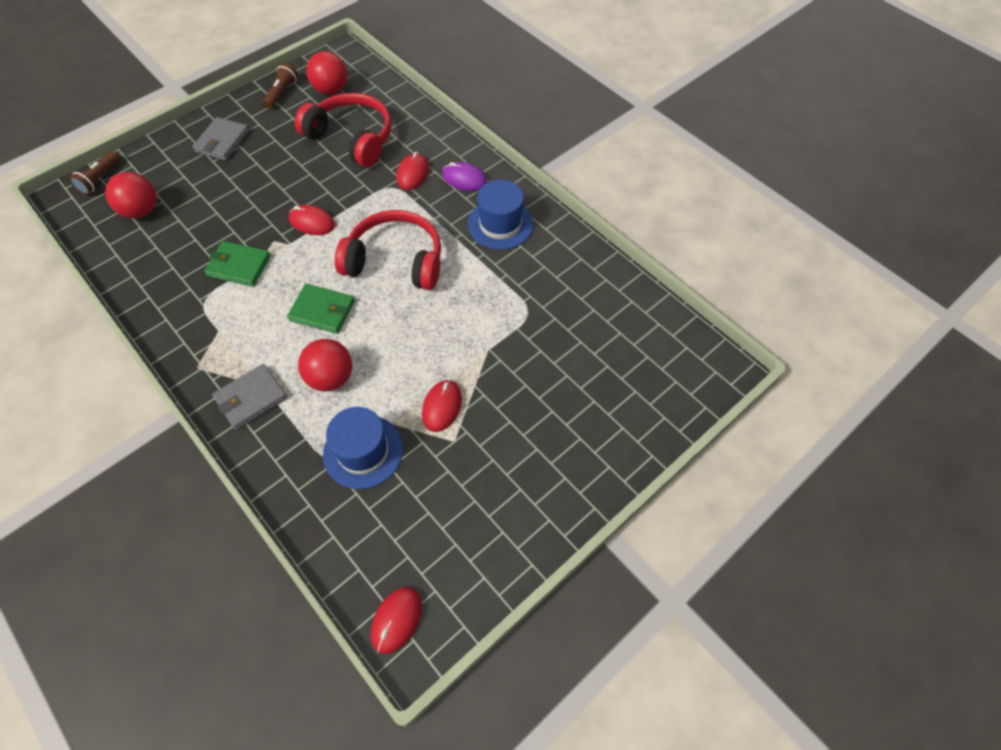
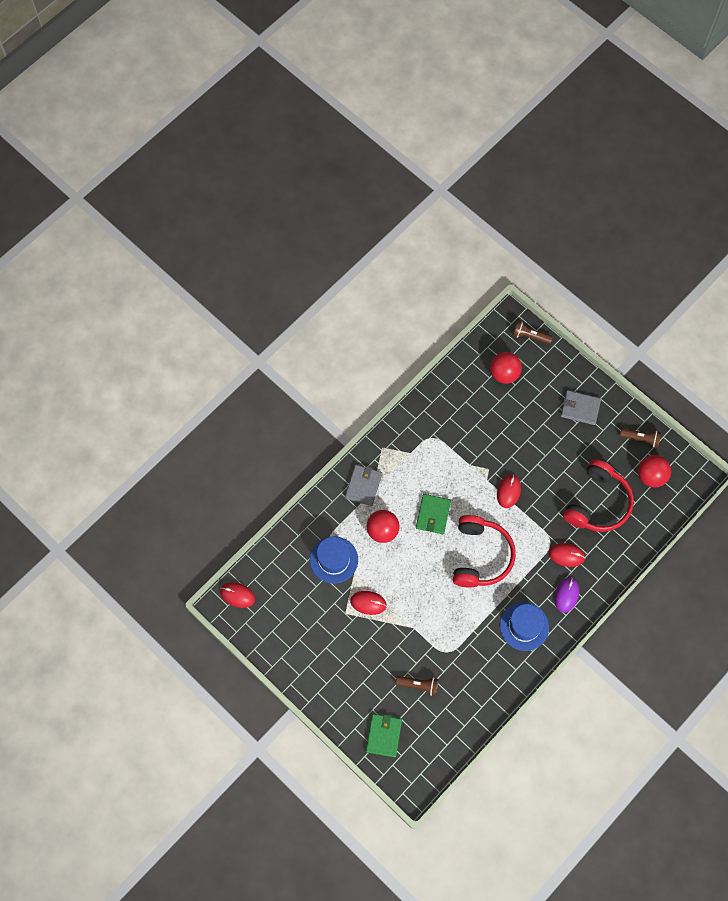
camera: 85 degrees right, 10 degrees up
green wallet [204,241,271,287] -> green wallet moved to [366,714,402,757]
grey wallet [212,364,287,430] -> grey wallet turned 60 degrees clockwise [345,465,382,506]
none -> brown flashlight [396,676,439,696]

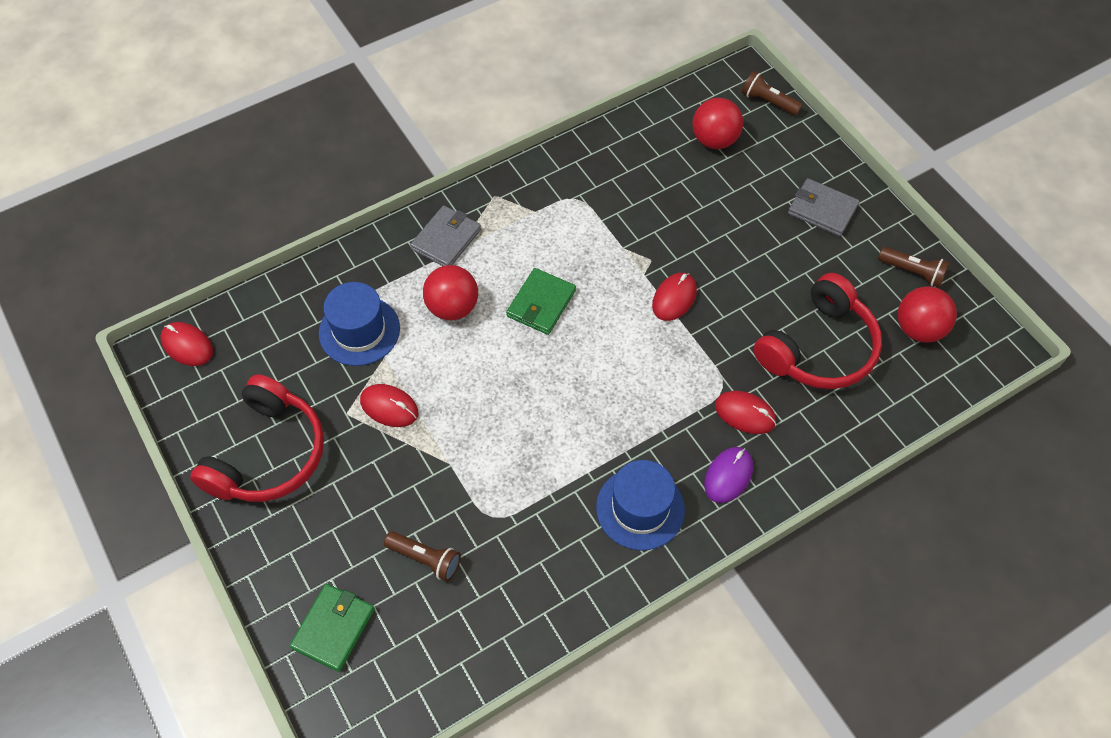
camera: 15 degrees right, 10 degrees down
red headphones [453,515,516,588] -> red headphones moved to [190,374,324,502]

